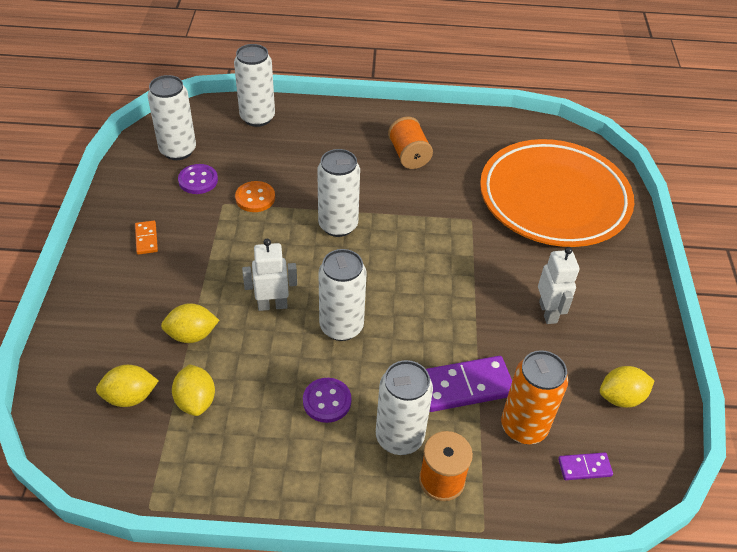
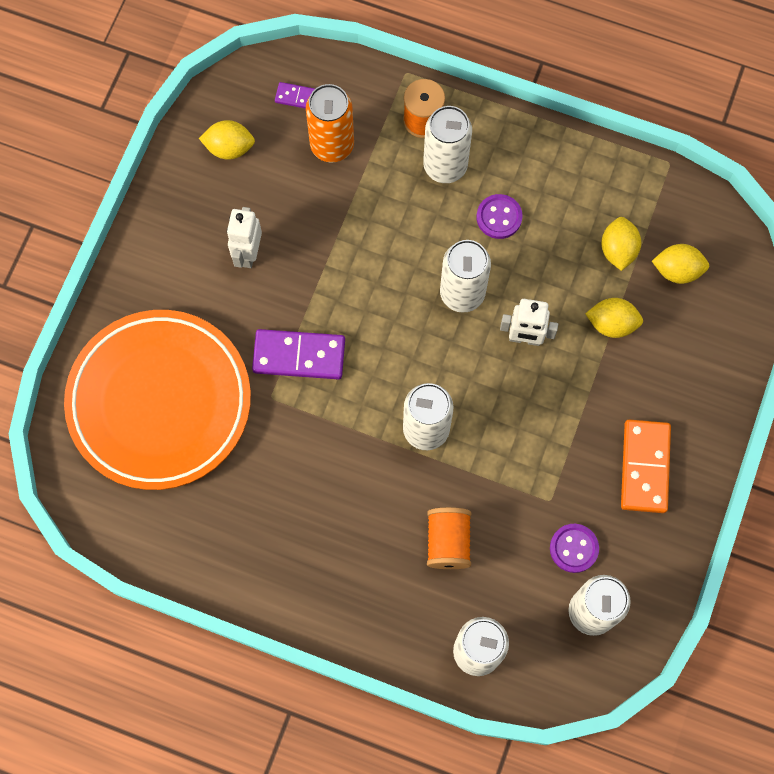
camera: 160 degrees left, 25 degrees up
orange domino [135,221,158,255] -> orange domino [621,419,671,513], size x1.94
orange button [235,181,275,212] -> none
orange spool [388,116,433,169] -> orange spool moved to [427,507,471,569]
purple domino [426,356,512,412] -> purple domino moved to [252,329,345,379]

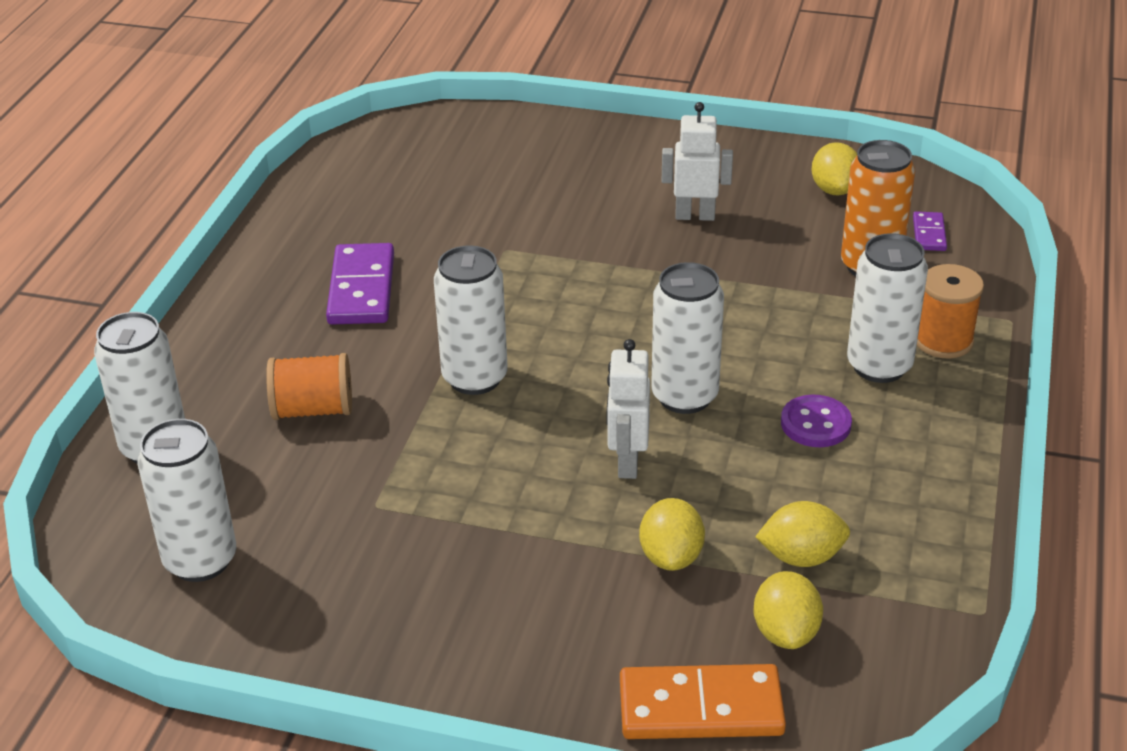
camera: 85 degrees right, 35 degrees down
orange plate [64,310,251,490] -> none
purple domino [252,329,345,379] -> purple domino moved to [326,243,394,325]
purple button [550,524,599,573] -> none
orange domino [621,419,671,513] -> orange domino moved to [620,664,786,739]

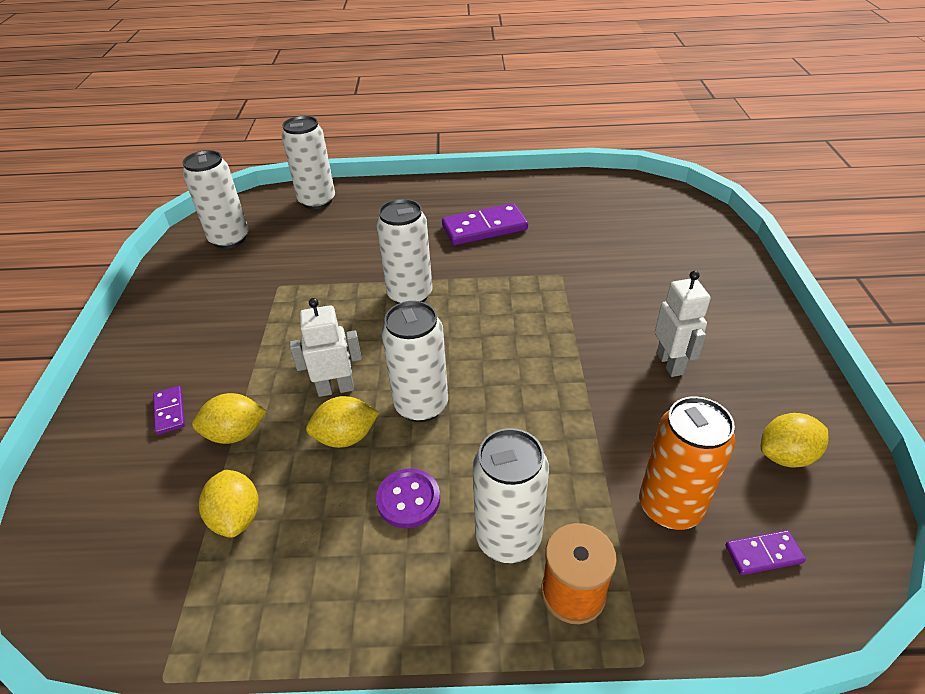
camera: 75 degrees right, 5 degrees up
orange spool [266,353,352,420] -> none
orange domino [620,664,786,739] -> none
yellow lemon [754,571,823,649] -> yellow lemon moved to [306,396,379,448]
none -> purple domino [153,386,185,435]

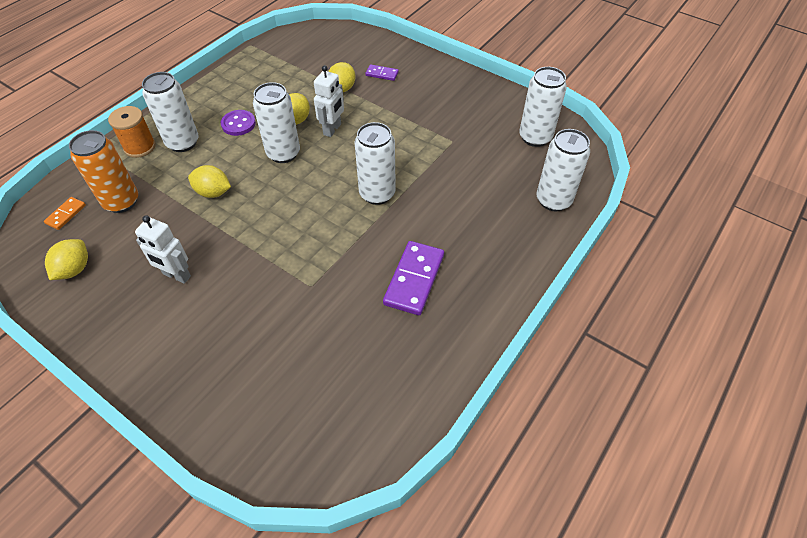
camera: 125 degrees right, 10 degrees up
yellow lemon [199,470,258,538] -> yellow lemon moved to [188,165,231,198]
purple domino [725,530,806,575] -> orange domino [44,197,86,230]

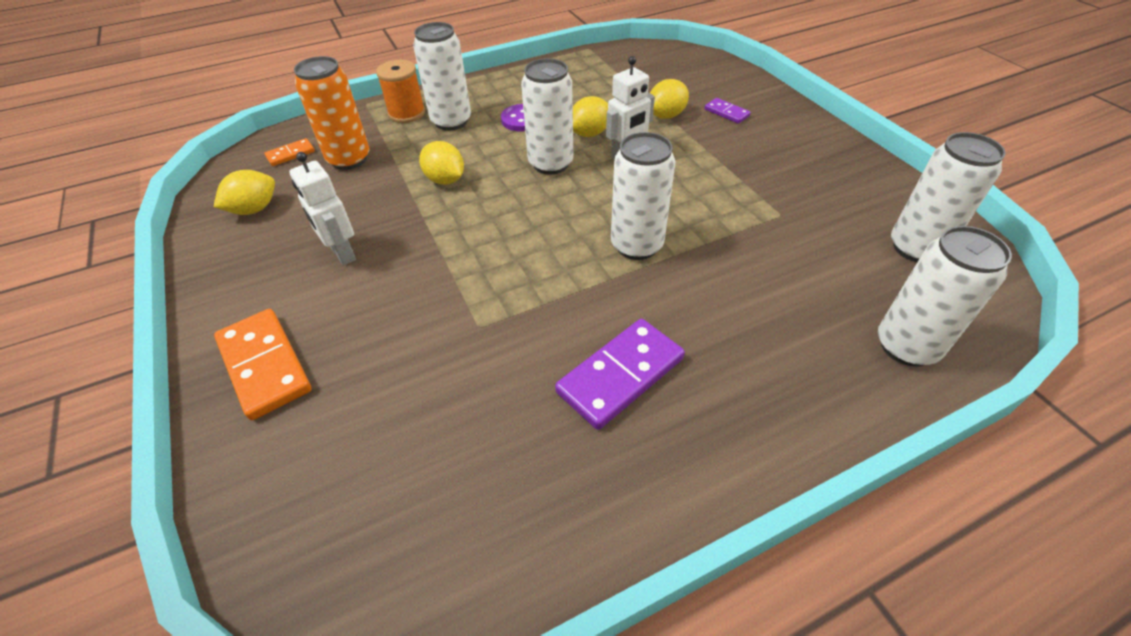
camera: 30 degrees right, 5 degrees down
none -> orange domino [214,309,312,420]

